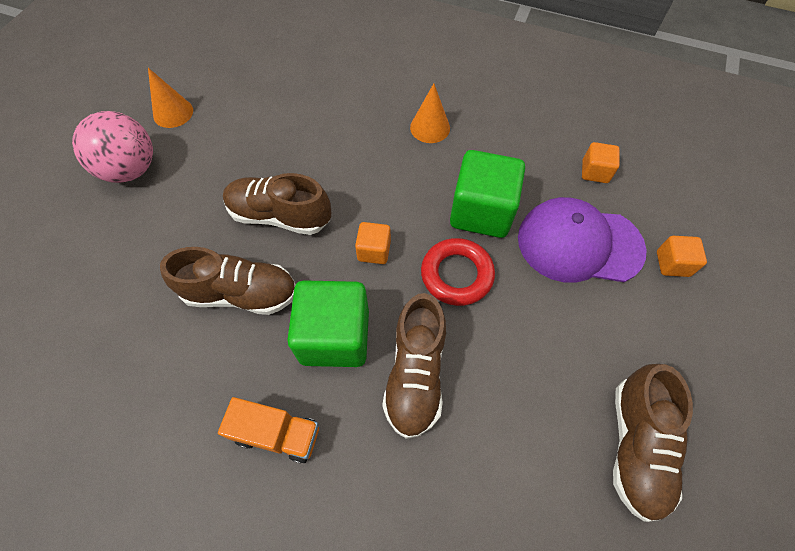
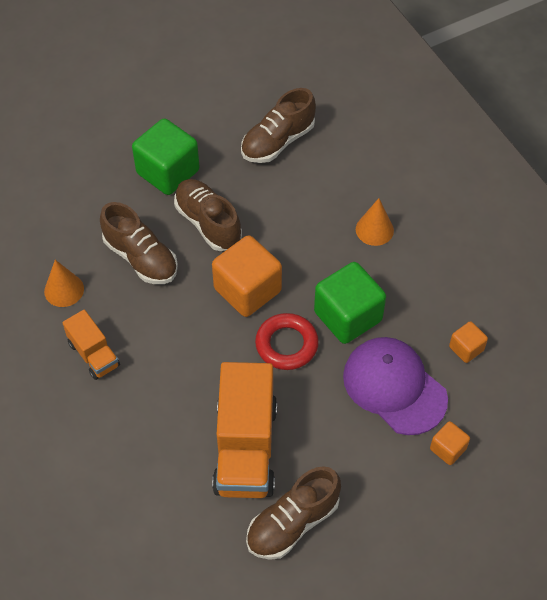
camera: 40 degrees right, 5 degrees down
pink ball [72,111,153,183] -> none
orange cone [148,68,193,128] -> orange cone moved to [44,260,84,307]
green cube [287,280,369,367] -> green cube moved to [132,119,200,195]
orange cube [355,222,391,264] -> orange cube [212,235,282,317], size x1.99
brown shoe [382,293,446,439] -> brown shoe moved to [241,88,316,163]
none -> orange truck [212,362,277,498]

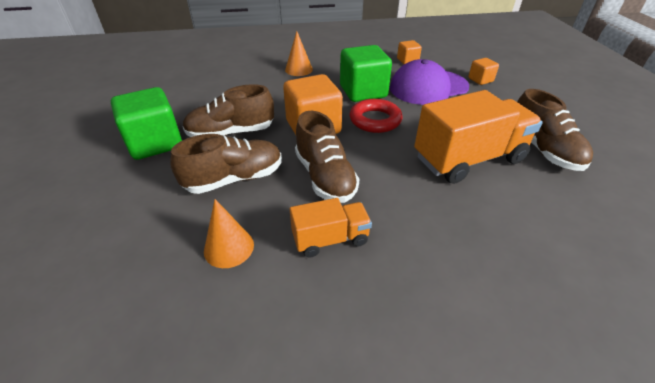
camera: 70 degrees left, 15 degrees down
orange truck [212,362,277,498] -> orange truck turned 45 degrees counterclockwise [414,90,543,184]
brown shoe [241,88,316,163] -> brown shoe moved to [295,111,359,203]

